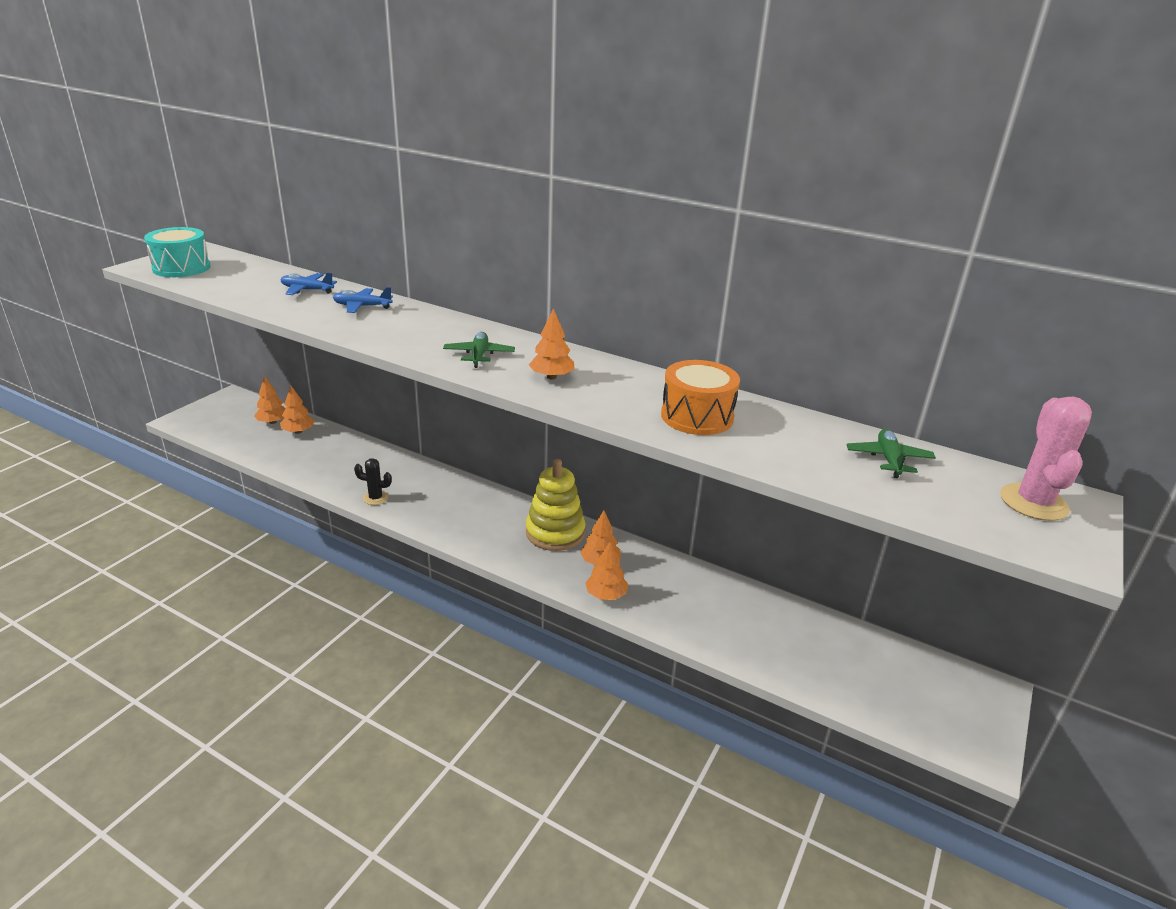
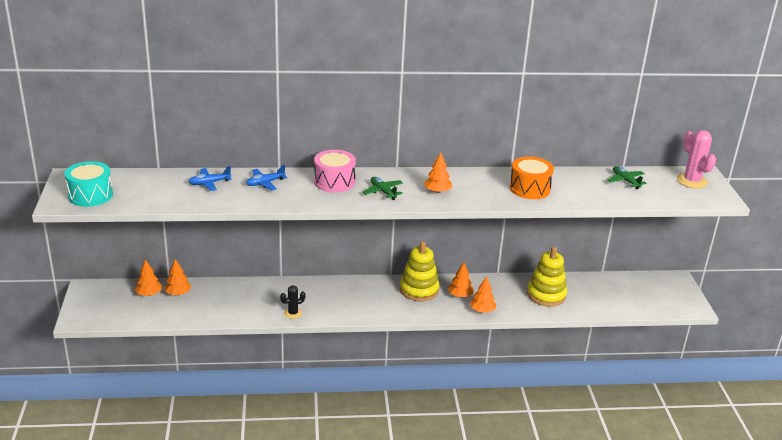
camera: 35 degrees left, 0 degrees up
none -> pink drum [314,150,356,193]
none -> yellow stacking toy [527,247,567,307]

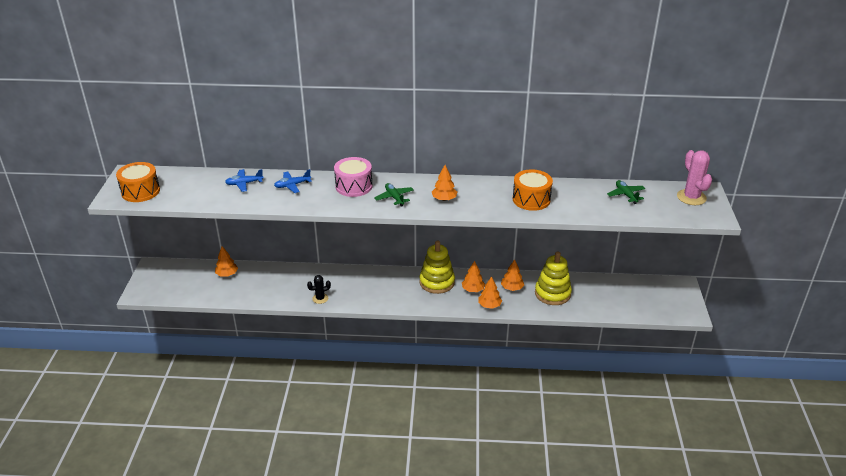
camera: 10 degrees right, 5 degrees up
turquoise drum [65,161,113,207] -> orange drum [116,162,160,202]
orange tree [135,259,162,296] -> orange tree moved to [501,259,524,291]

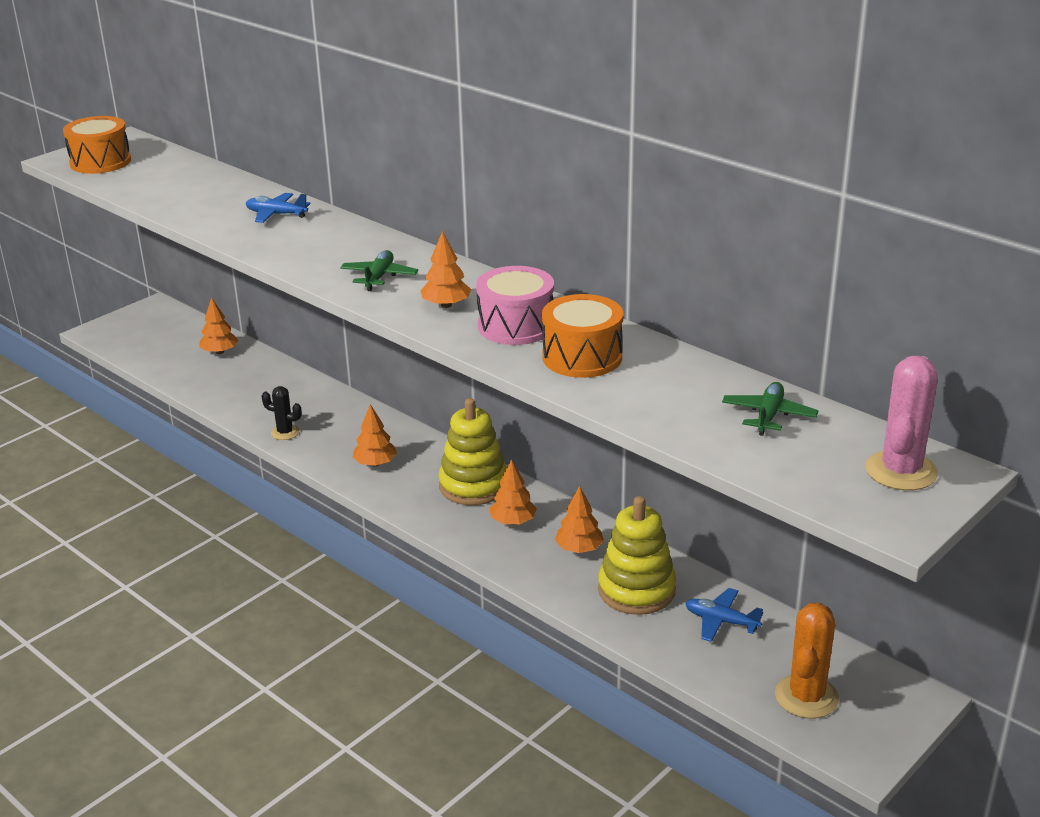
camera: 40 degrees right, 5 degrees down
blue plane [225,169,264,192] -> blue plane moved to [685,588,763,642]
pink drum [334,157,373,197] -> pink drum moved to [476,266,554,345]
orange tree [478,276,502,309] -> orange tree moved to [353,404,397,467]
none -> orange cactus [775,603,839,719]

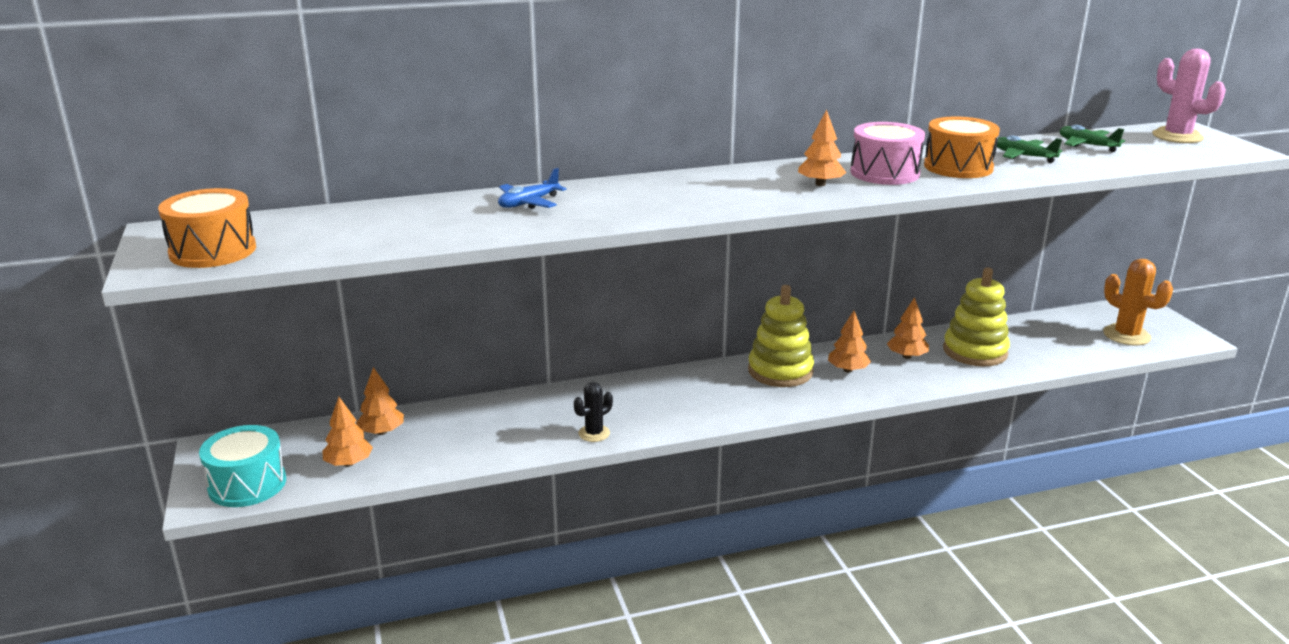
camera: 60 degrees left, 5 degrees down
green plane [340,250,418,291] -> green plane moved to [997,135,1062,163]
orange tree [353,404,397,467] -> orange tree moved to [322,397,373,467]
blue plane [685,588,763,642] -> none
none -> turquoise drum [199,425,286,507]

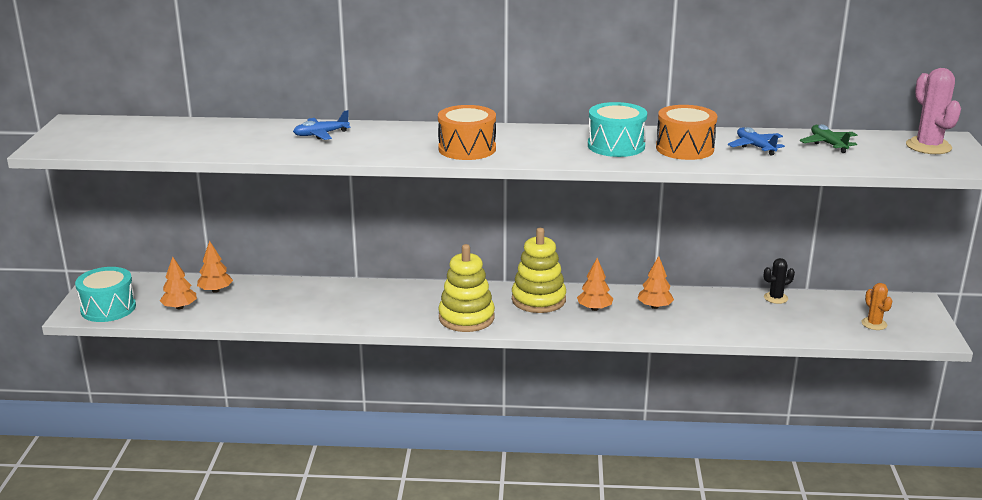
camera: 20 degrees right, 0 degrees up
orange drum [158,188,256,268] -> orange drum moved to [438,105,496,160]
black cactus [574,382,613,442] -> black cactus moved to [764,258,795,304]
orange tree [798,109,846,186] -> none
pink drum [850,122,925,185] -> turquoise drum [588,102,647,157]
yellow stacking toy [943,267,1010,366] -> yellow stacking toy moved to [439,244,495,332]
green plane [997,135,1062,163] -> blue plane [728,127,785,156]
orange cactus [1103,259,1173,345] -> orange cactus [861,283,892,330], size x0.60

